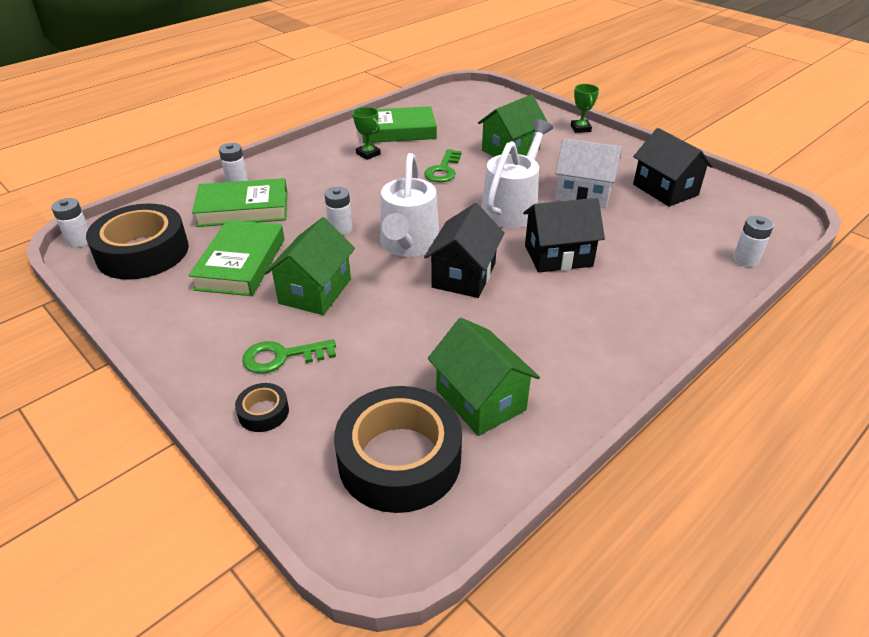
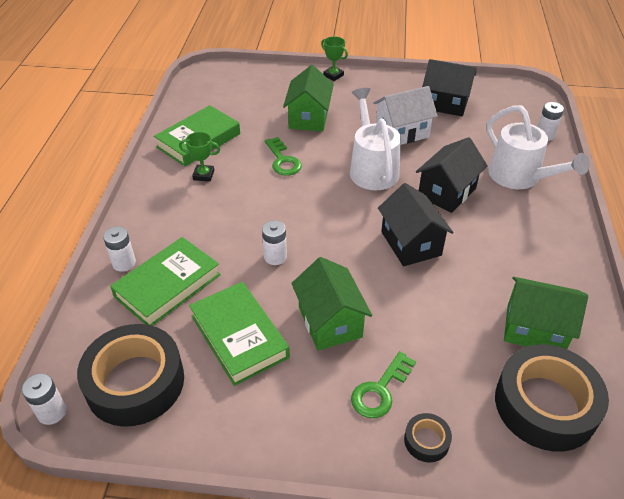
camera: 40 degrees left, 5 degrees up
white watering can [380,153,439,257] -> white watering can moved to [486,105,590,189]

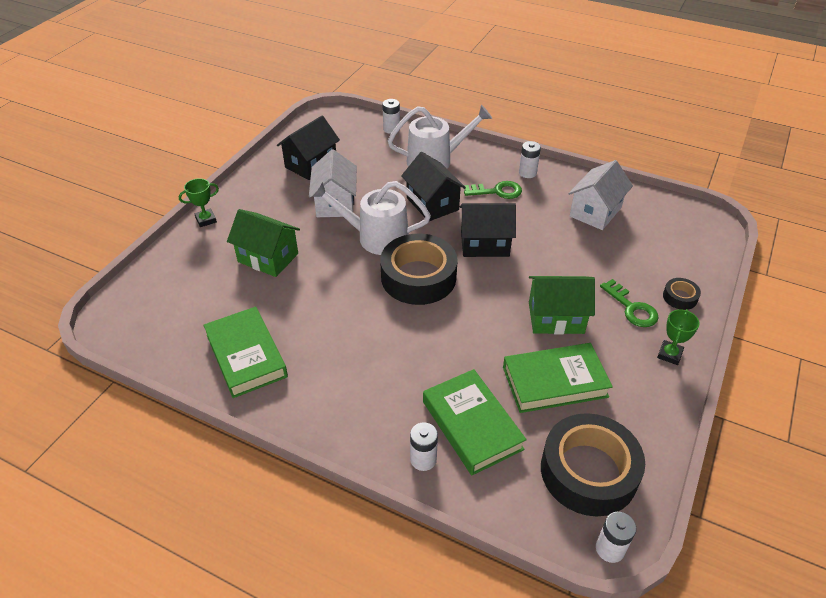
camera: 70 degrees left, 0 degrees up
green trophy [179,132,220,182] -> green trophy moved to [657,309,700,365]
white battery [262,220,287,265] -> white battery moved to [519,141,541,178]
green key [265,137,302,176] -> green key moved to [464,181,522,199]
black tape [495,345,609,452] -> black tape moved to [380,234,458,305]
green house [504,277,588,349] -> white house [568,160,633,230]

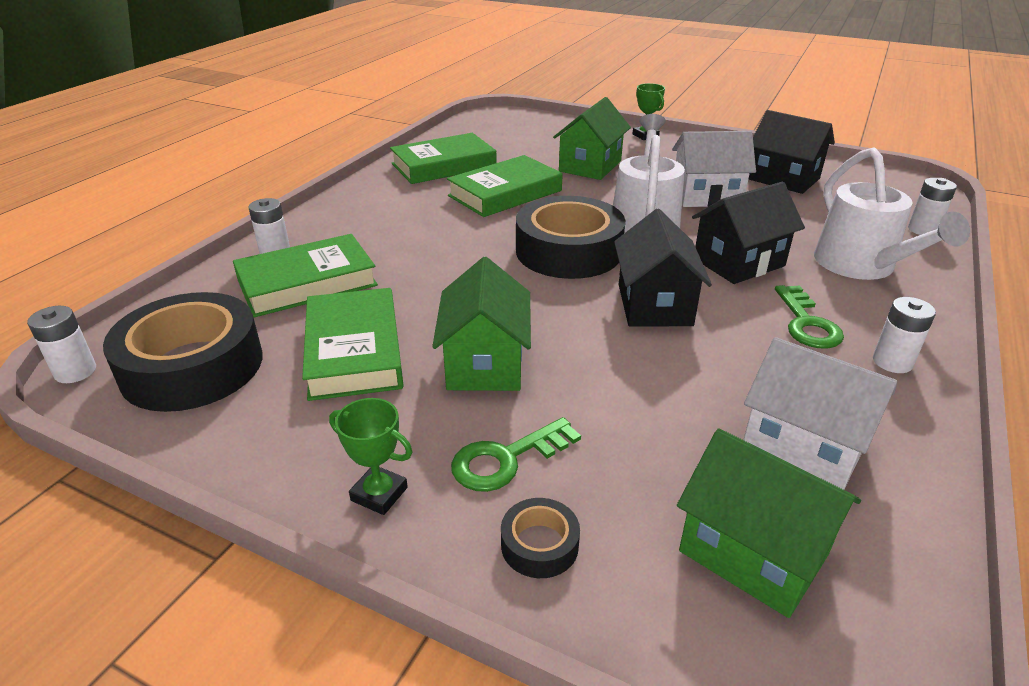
camera: 90 degrees right, 10 degrees down
none -> green book [447,155,563,217]
none -> green house [677,428,861,618]

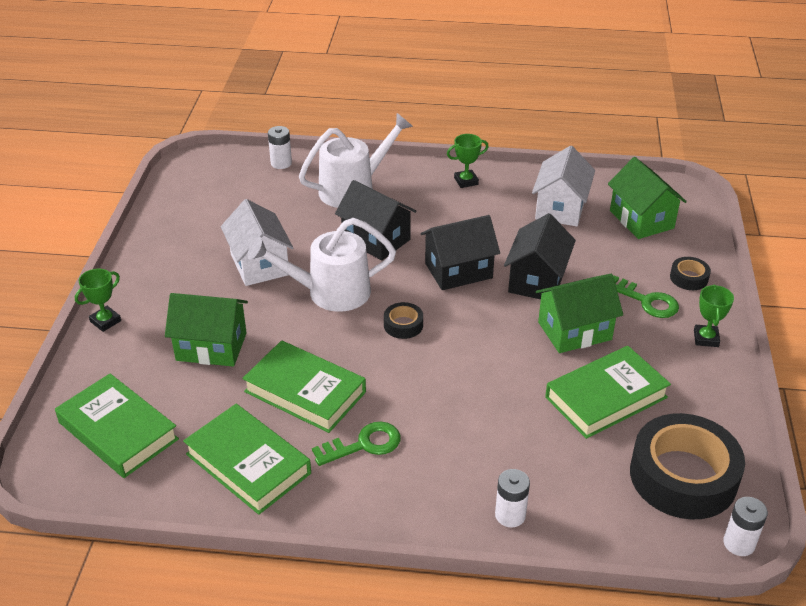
camera: 110 degrees left, 5 degrees up
green book [233,234,378,317] -> green book moved to [55,373,179,478]
black tape [516,196,625,279] -> black tape [384,302,423,339], size x0.43
green house [677,428,861,618] -> green house turned 45 degrees counterclockwise [608,157,687,239]
black house [749,110,835,194] -> black house moved to [504,213,576,299]
green key [775,285,844,349] -> green key moved to [312,422,401,466]
white battery [873,297,936,373] -> green trophy [447,134,489,188]

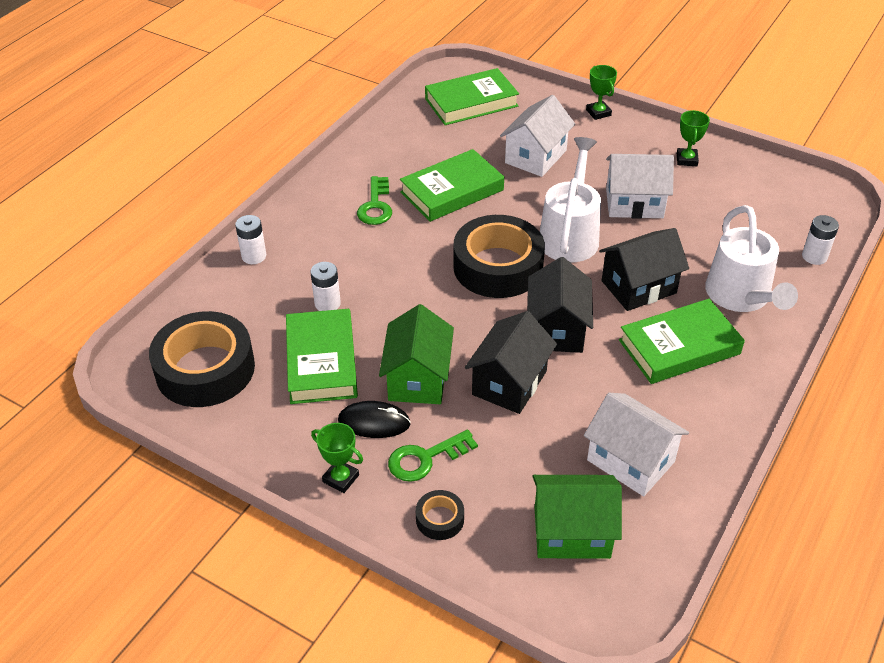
camera: 115 degrees right, 5 degrees up
green house [165,293,248,367] -> white house [500,95,575,177]
green book [183,404,311,515] -> green book moved to [619,299,745,384]
black tape [384,302,423,339] -> black tape [453,215,545,298], size x2.30
green trophy [447,134,489,188] -> green trophy moved to [677,110,710,166]
black house [504,213,576,299] -> black house turned 75 degrees clockwise [465,311,557,414]
white battery [723,497,768,556] -> white battery moved to [311,262,341,311]
none -> black mouse [338,401,411,438]

